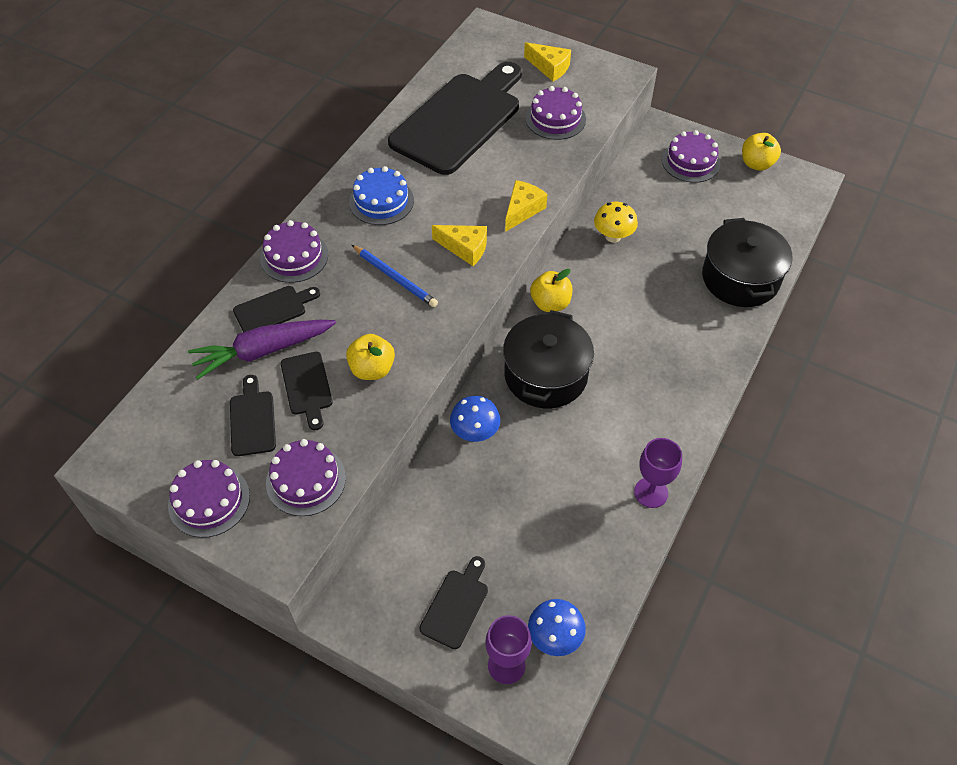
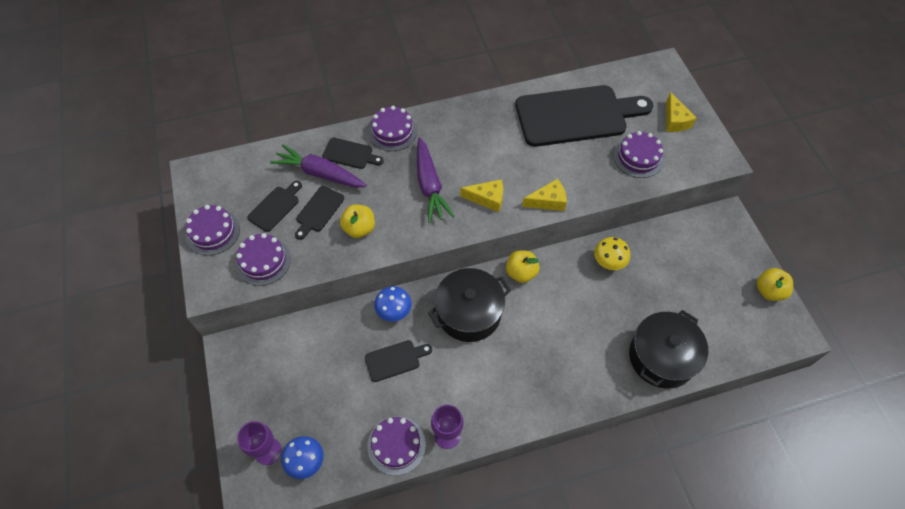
camera: 45 degrees right, 5 degrees up
blue cake [349,166,414,225] -> none
blue pencil [352,245,438,307] -> purple carrot [417,137,455,223]
black cutting board [419,556,488,649] -> black cutting board moved to [365,340,432,382]
yellow cheese [432,225,487,266] -> yellow cheese turned 60 degrees counterclockwise [460,179,503,212]
purple cake [662,130,720,183] -> purple cake moved to [367,416,426,476]

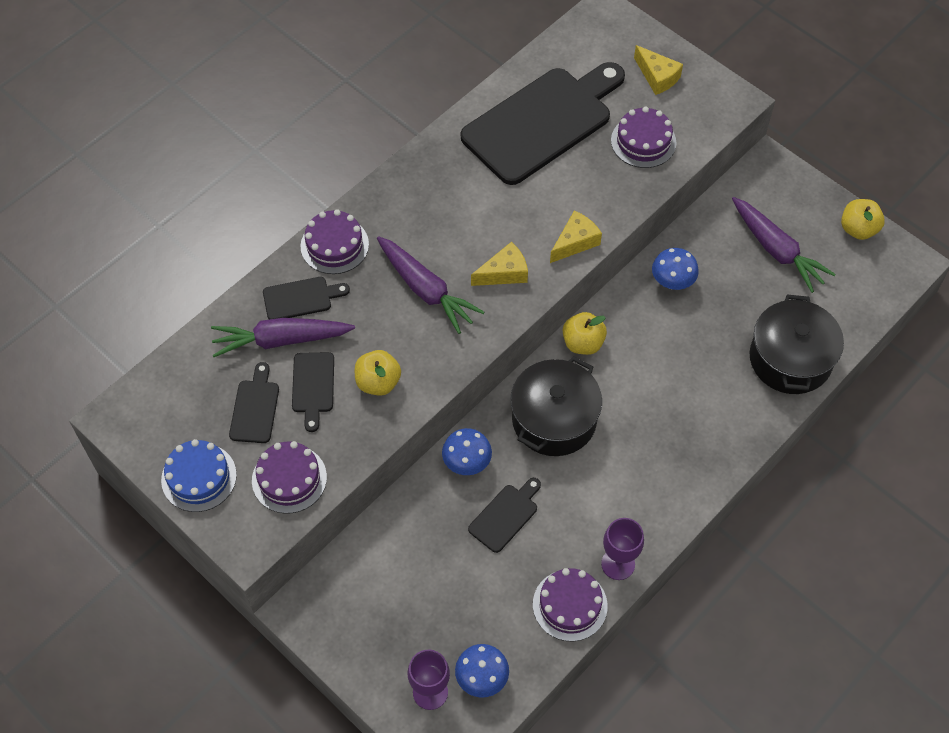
camera: 30 degrees left, 0 degrees up
purple cake [186,205,240,256] -> blue cake [161,439,237,512]
yellow mushroom [594,237,630,270] -> blue mushroom [652,248,699,290]
none -> purple carrot [732,197,836,293]

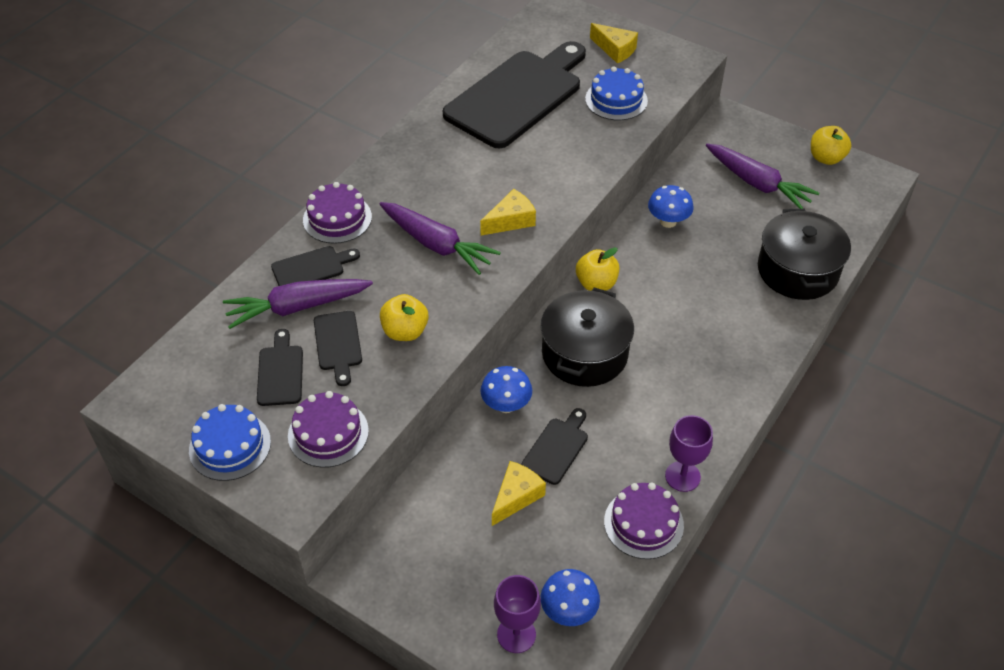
camera: 10 degrees left, 10 degrees down
yellow cheese [550,210,602,263] -> yellow cheese moved to [492,461,546,526]
purple cake [611,107,676,168] -> blue cake [585,67,648,120]

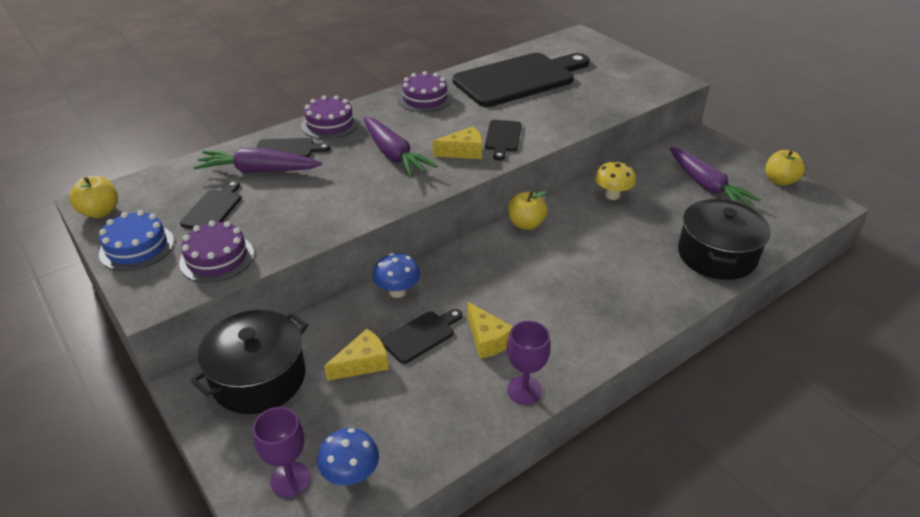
camera: 20 degrees right, 10 degrees down
black cutting board [314,311,362,386] -> black cutting board moved to [485,120,522,161]
yellow apple [380,294,428,341] -> yellow apple moved to [70,176,118,218]
black pot [541,287,634,387] -> black pot moved to [191,310,308,414]
blue cake [585,67,648,120] -> none
yellow cheese [590,23,638,63] -> yellow cheese moved to [468,302,513,359]
purple cake [604,483,684,559] -> purple cake moved to [398,71,452,113]
blue mushroom [648,185,693,228] -> yellow mushroom [595,161,636,200]

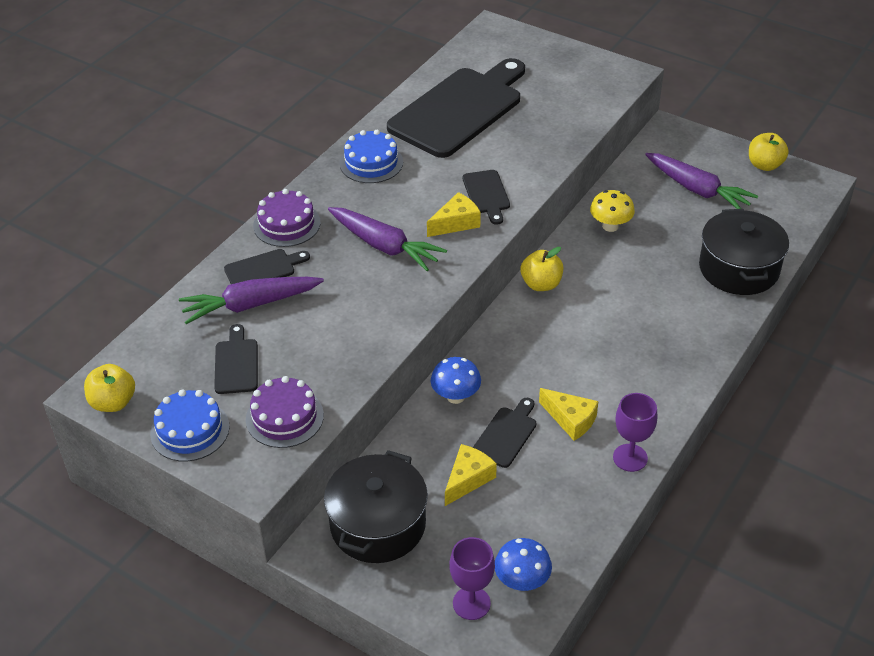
camera: 20 degrees left, 5 degrees up
purple cake [398,71,452,113] -> blue cake [340,130,403,183]

